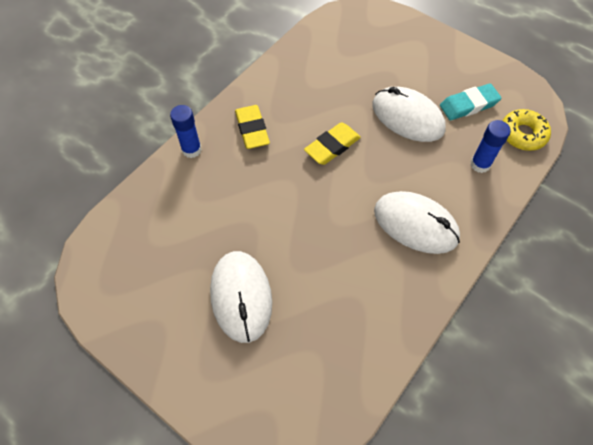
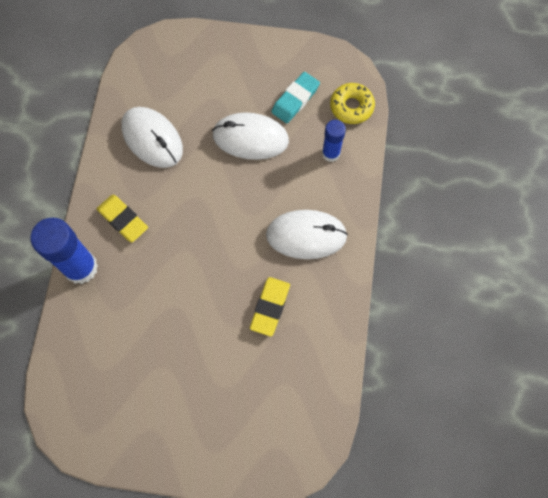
camera: 30 degrees left, 10 degrees up
blue glue stick [170,105,202,158] -> blue glue stick [31,218,98,284], size x1.74
white mouse [210,251,272,343] -> white mouse moved to [121,107,183,168]
yellow eraser [304,122,361,165] -> yellow eraser moved to [250,277,290,336]

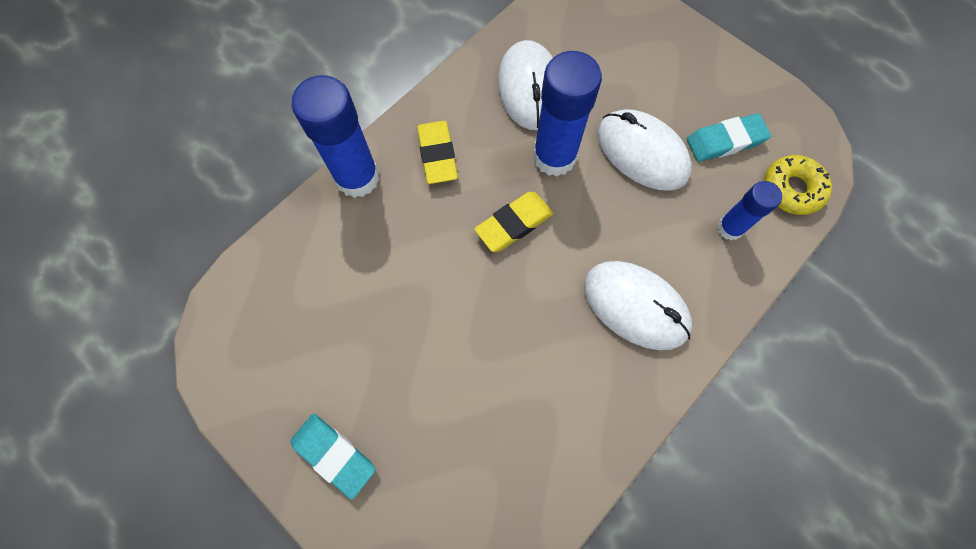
camera: 35 degrees right, 0 degrees up
yellow eraser [250,277,290,336] -> yellow eraser moved to [474,192,553,252]
none -> turquoise eraser [290,414,376,500]
none -> blue glue stick [533,51,602,176]

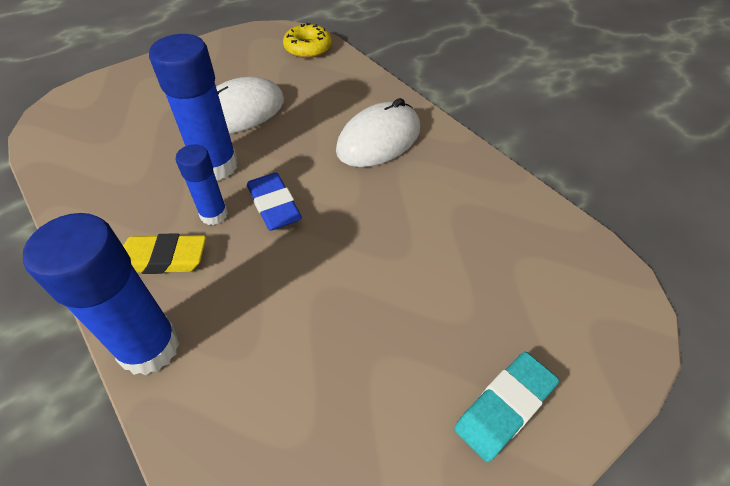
camera: 80 degrees left, 20 degrees down
yellow eraser [474,192,553,252] -> blue eraser [247,172,302,231]
white mouse [498,40,553,130] -> none
turquoise eraser [687,113,771,162] -> none
blue glue stick [717,181,782,240] -> blue glue stick moved to [175,144,228,225]

